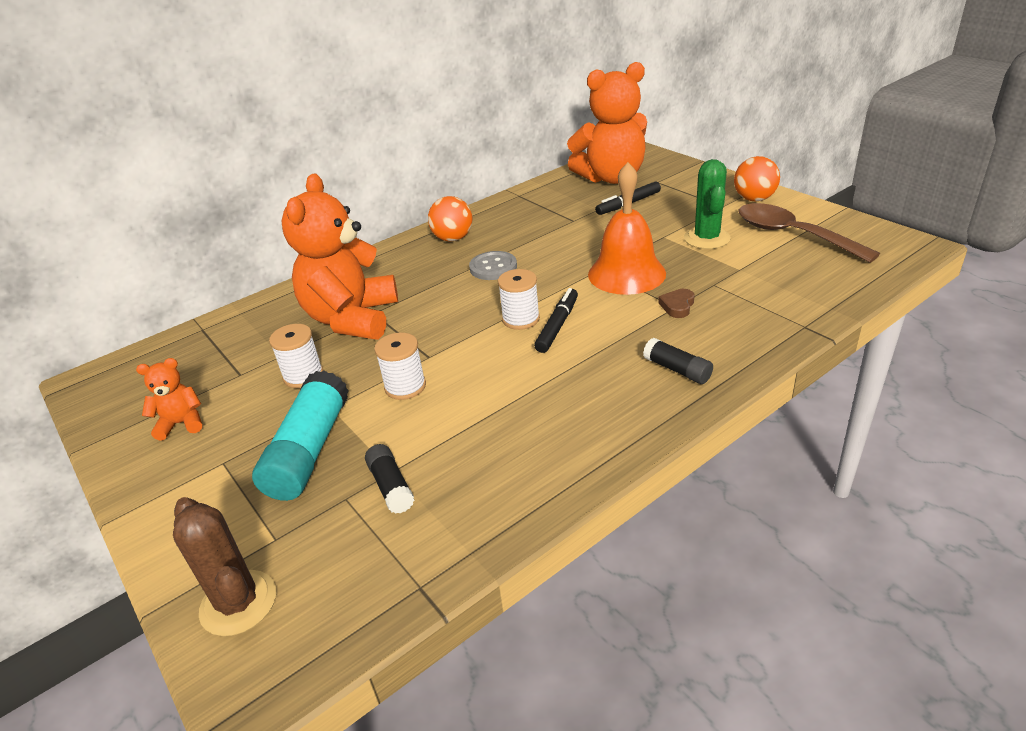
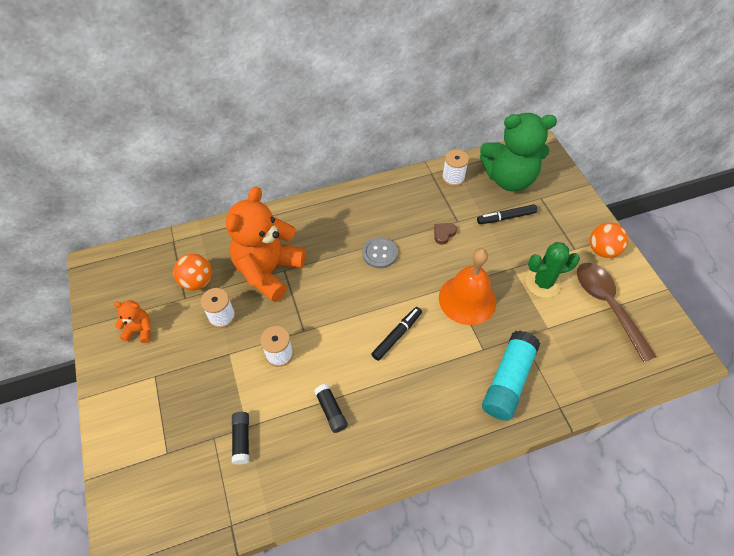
camera: 15 degrees right, 20 degrees up
brown cactus [173,497,276,636] -> none
turquoise glue stick [252,371,349,501] -> turquoise glue stick moved to [482,331,540,421]
orange ball [428,196,472,242] -> orange ball moved to [173,254,212,290]
white spool [498,269,540,330] -> white spool moved to [442,149,469,186]
orange teddy bear [567,62,647,184] -> green teddy bear [480,113,557,191]
black glue stick [643,338,713,384] -> black glue stick moved to [314,384,348,433]
brown heart [658,289,694,318] -> brown heart moved to [434,223,457,245]
green cactus [684,159,731,249] -> green cactus turned 60 degrees clockwise [526,242,580,298]

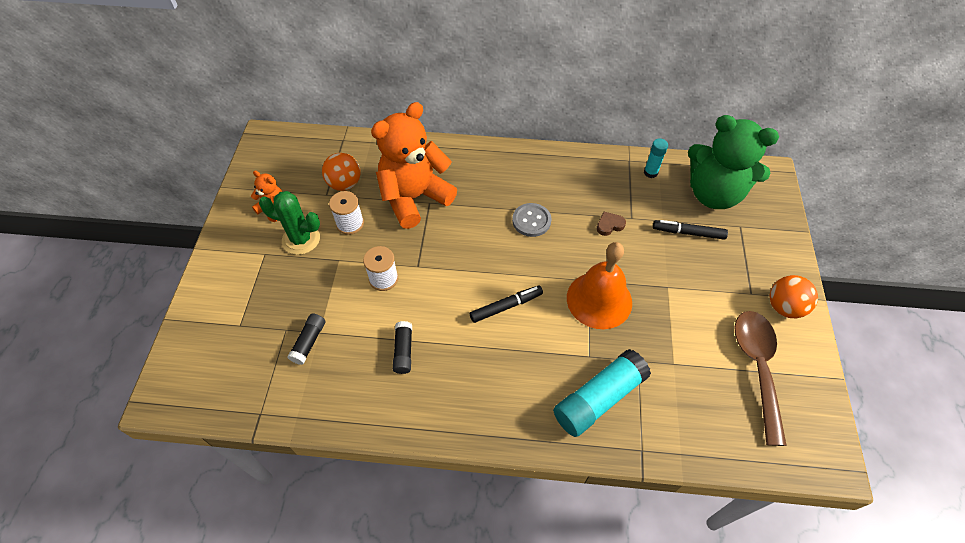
camera: 25 degrees right, 0 degrees up
white spool [442,149,469,186] -> turquoise glue stick [644,138,668,178]
green cactus [526,242,580,298] -> green cactus moved to [259,191,320,255]

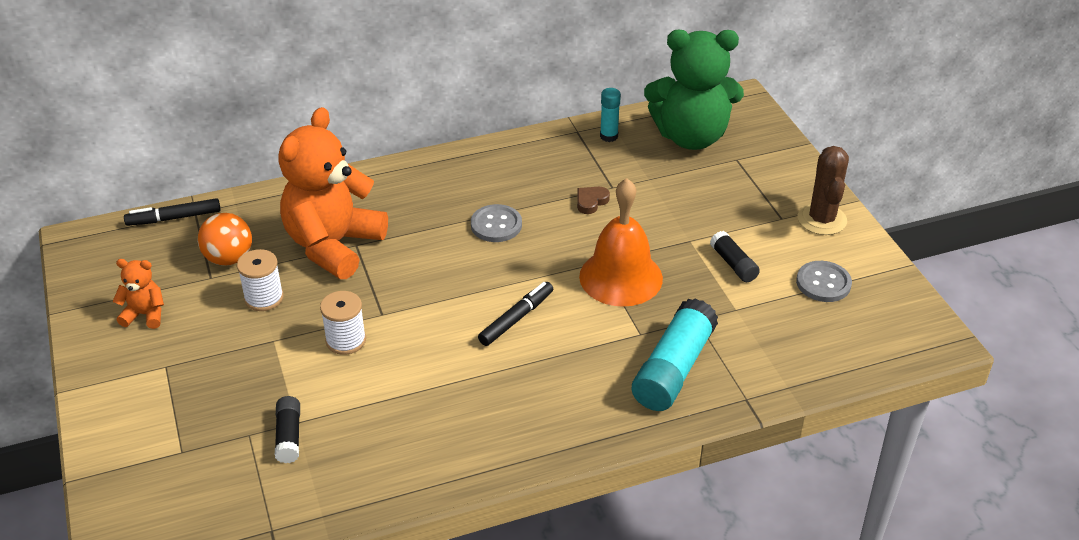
camera: 25 degrees left, 15 degrees down
green cactus [259,191,320,255] -> none
black glue stick [393,321,412,374] -> black glue stick moved to [710,231,760,282]
black marker [653,220,728,240] -> black marker moved to [124,198,221,226]
brown spoon [734,311,787,446] -> grey button [796,261,852,302]
orange ball [770,275,818,318] -> brown cactus [798,146,849,235]

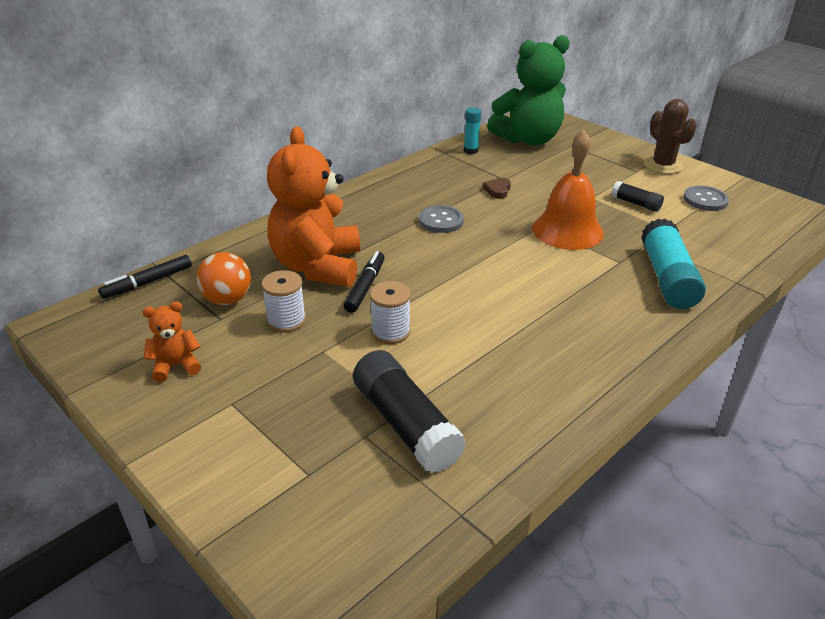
camera: 25 degrees left, 5 degrees down
black glue stick [275,396,300,463] -> black glue stick [353,350,466,473], size x1.91
black marker [478,282,553,346] -> black marker moved to [344,251,385,313]

